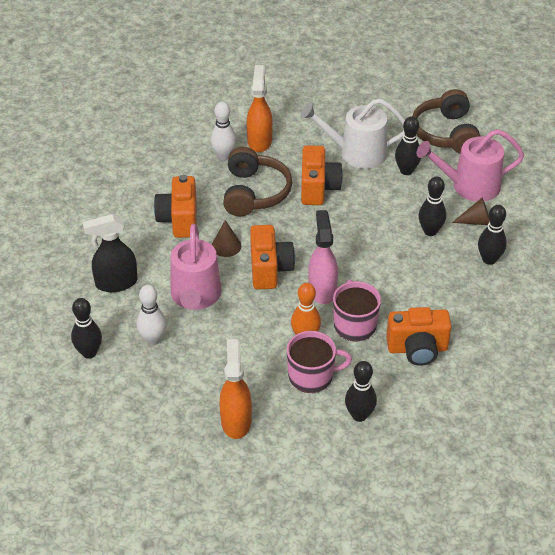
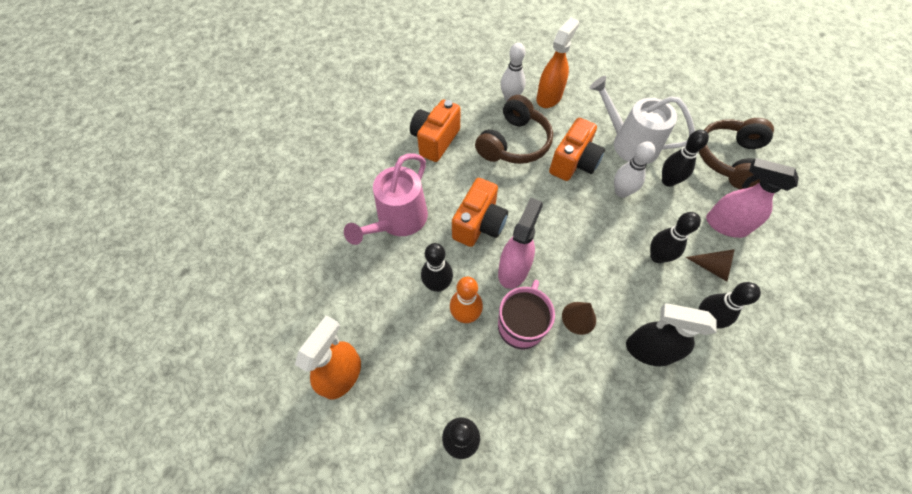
camera: 30 degrees right, 15 degrees up
black bowling pin [71,298,102,359] -> black bowling pin moved to [421,243,453,292]
black spray bottle [83,214,137,292] -> black spray bottle moved to [626,303,716,366]
white bowling pin [137,285,167,345] -> white bowling pin moved to [614,141,655,198]
brown cone [212,220,241,257] -> brown cone moved to [562,302,596,335]
pink mug [287,331,352,393] -> none
orange camera [386,307,452,366] -> none
pink watering can [416,129,524,202] -> pink spray bottle [706,158,799,238]

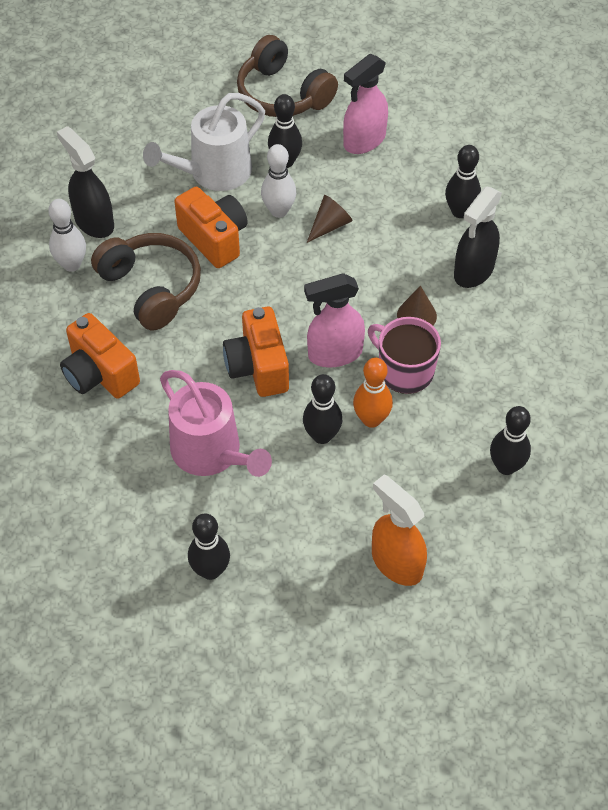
camera: 70 degrees left, 5 degrees down
orange camera [452,178,508,247] -> orange camera turned 150 degrees counterclockwise [223,307,289,397]
pink spray bottle [498,198,543,289] -> pink spray bottle turned 60 degrees counterclockwise [304,273,365,367]
orange spray bottle [536,17,579,108] -> black spray bottle [57,126,114,238]
black bowling pin [650,212,701,263] -> black bowling pin moved to [188,514,230,580]
brown cone [686,249,735,282] -> brown cone moved to [307,195,352,243]

